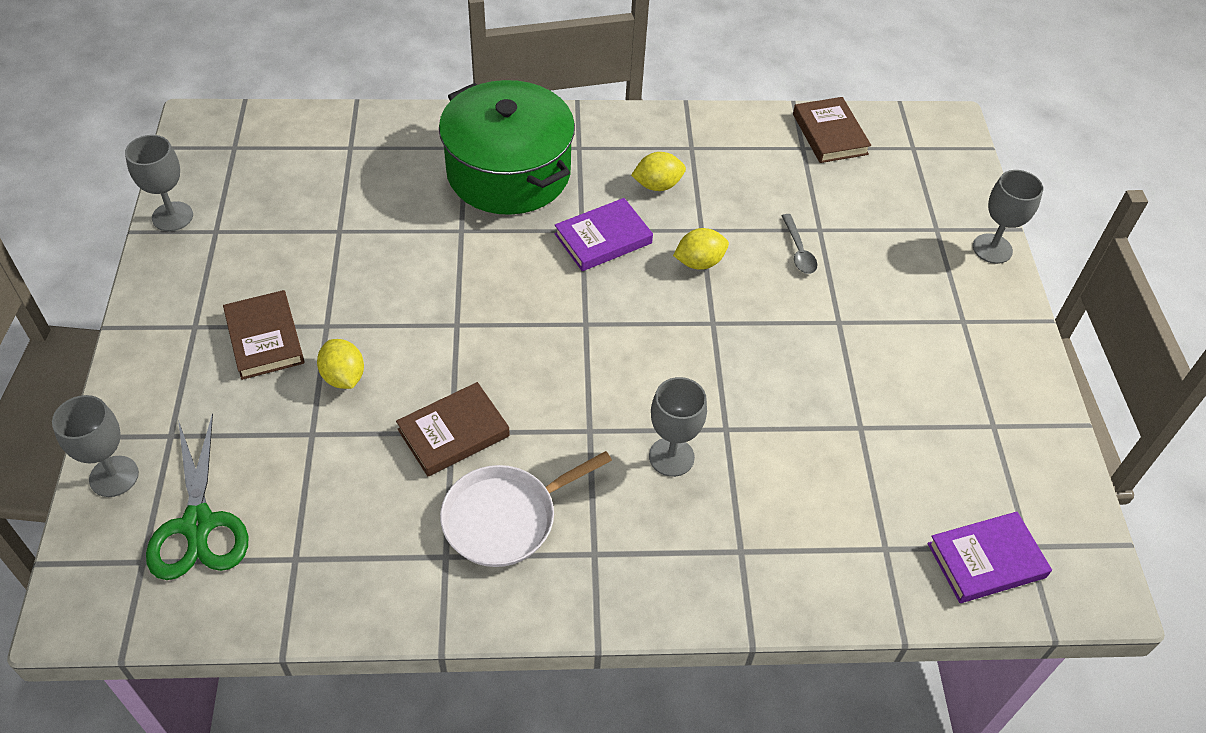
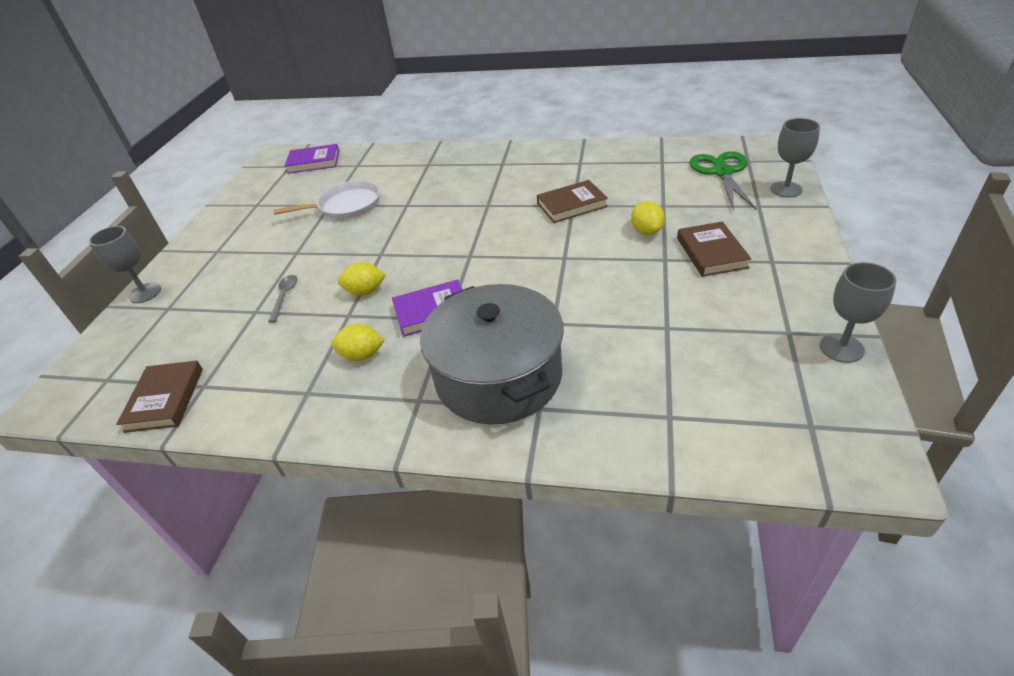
camera: 160 degrees left, 10 degrees down
green pot [439,80,575,215] -> grey pot [420,284,564,424]
white pan [440,451,612,567] -> white pan moved to [273,180,380,219]
grey goblet [649,377,707,477] -> none

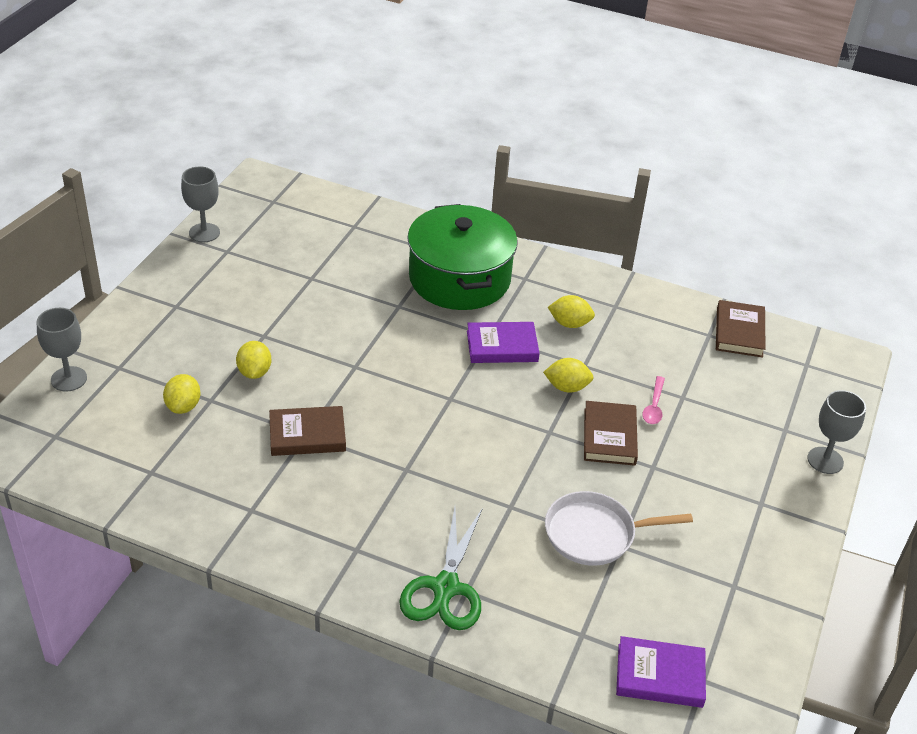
camera: 175 degrees left, 0 degrees up
grey spoon [268,275,297,323] -> pink spoon [642,376,665,424]
grey pot [420,284,564,424] -> green pot [407,204,518,310]
brown book [677,222,751,277] -> brown book moved to [584,401,638,466]
green scissors [689,151,757,211] -> green scissors moved to [399,507,483,630]
none -> yellow lemon [163,374,200,414]

